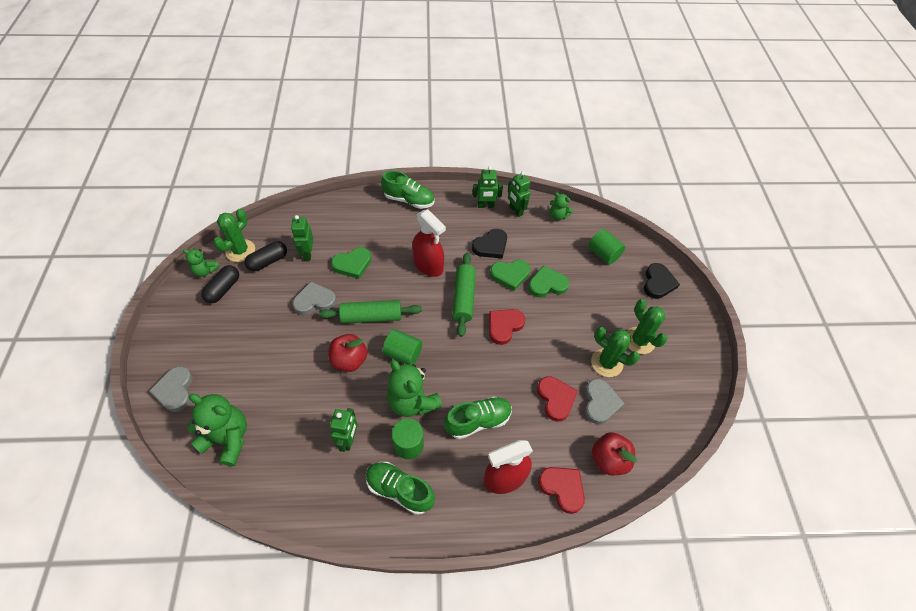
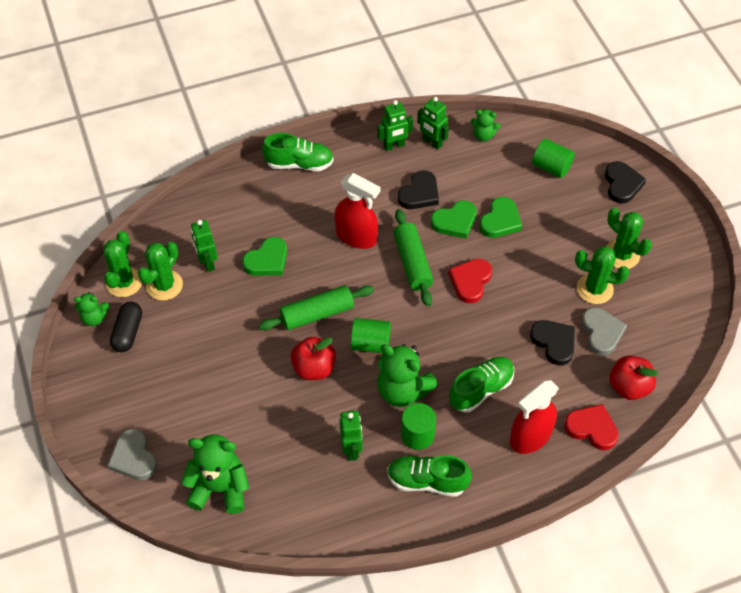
camera: 15 degrees left, 0 degrees up
black capsule [245,241,287,271] -> green cactus [138,242,183,301]
grey heart [293,282,336,315] -> none
green heart [528,266,569,297] -> green heart turned 150 degrees clockwise [479,197,522,238]
red heart [537,376,578,422] -> black heart [530,320,575,365]

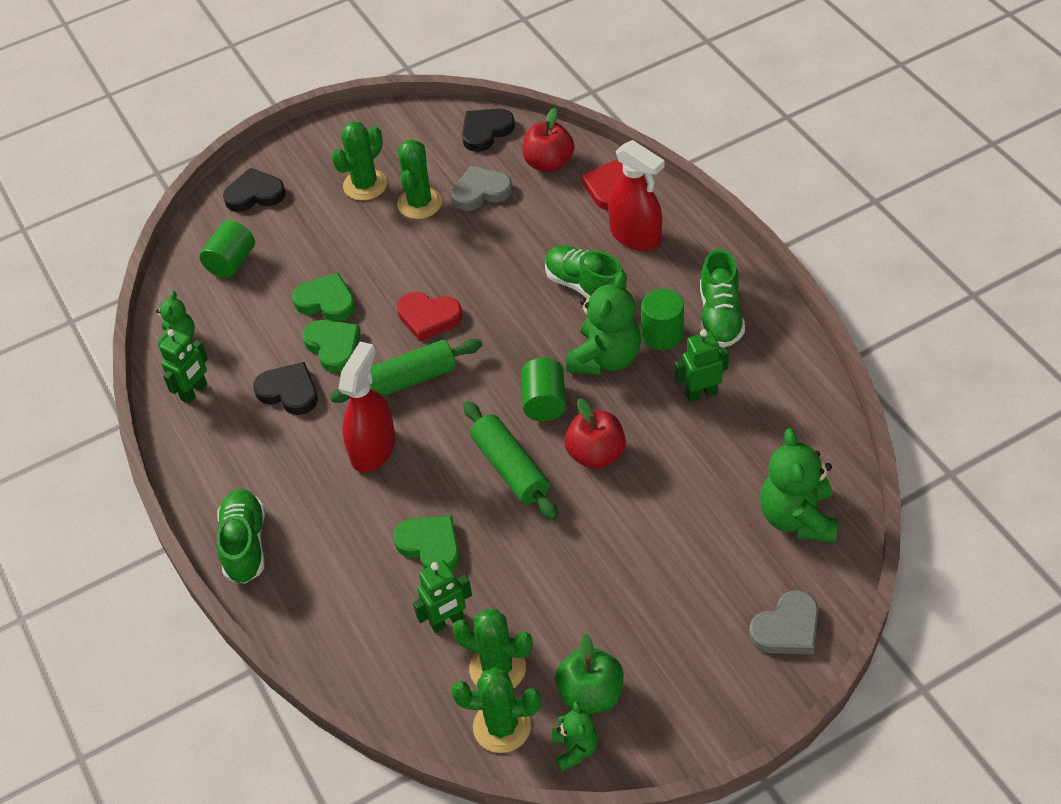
camera: 95 degrees left, 5 degrees down
black capsule [110,302,142,352] -> green apple [555,633,623,714]
green robot [377,100,413,151] -> none
black heart [530,320,575,365] -> black heart moved to [462,108,515,152]

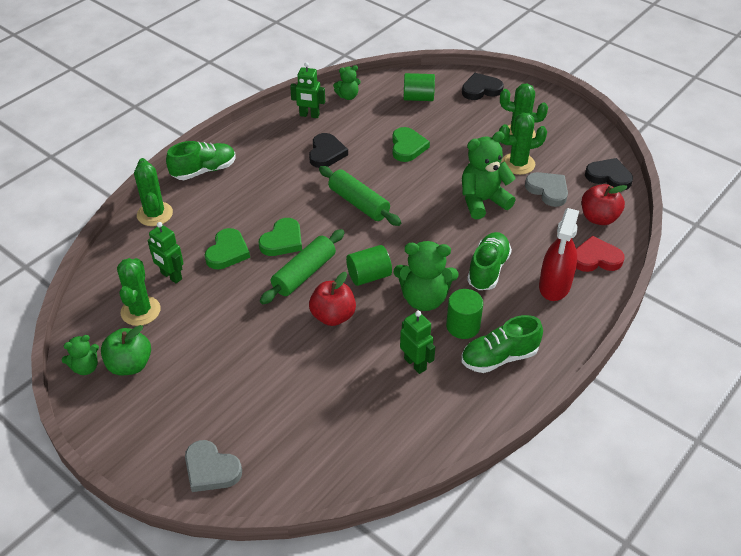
camera: 65 degrees right, 5 degrees down
black heart [223,168,286,212] -> black heart turned 75 degrees counterclockwise [462,73,504,100]
green heart [302,320,361,373] -> green heart moved to [259,218,302,256]
red spray bottle [338,342,395,473] -> none
red heart [397,292,462,341] -> none
green cactus [451,667,541,753] -> green cactus moved to [134,158,173,226]
green teddy bear [760,428,839,543] -> green teddy bear moved to [462,131,516,220]

